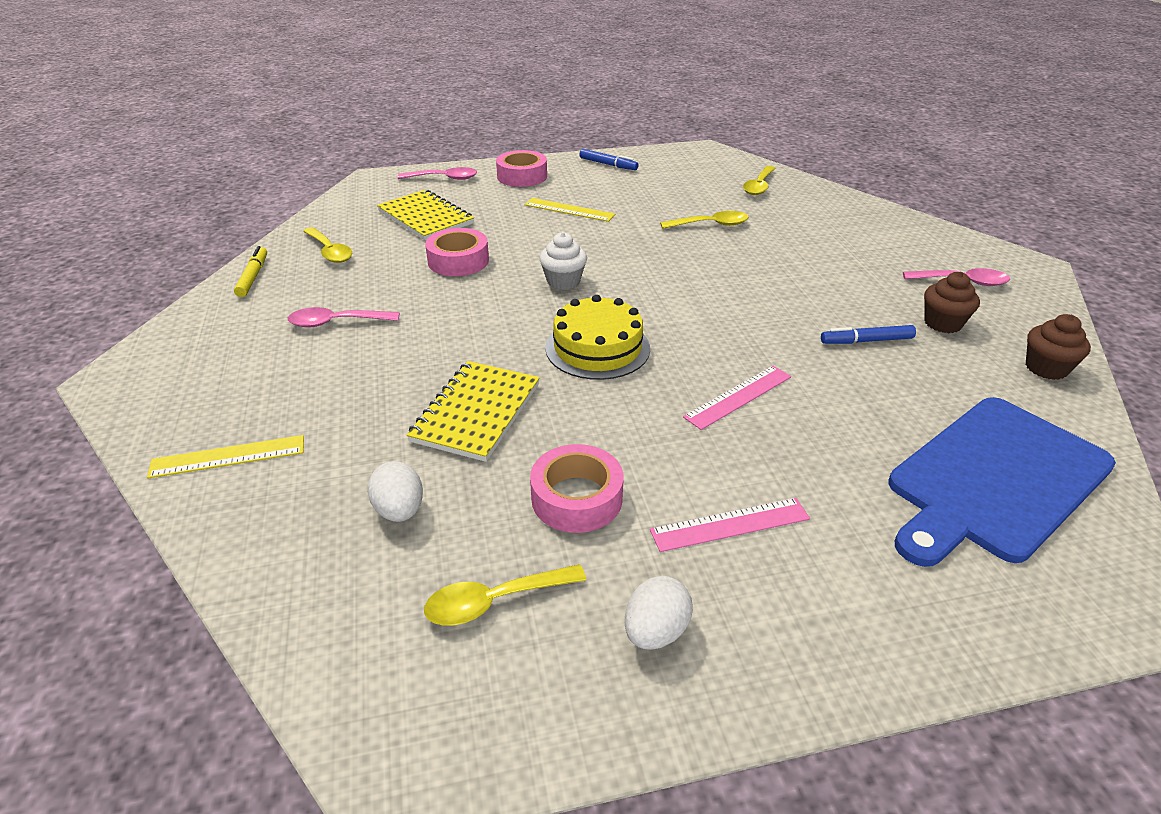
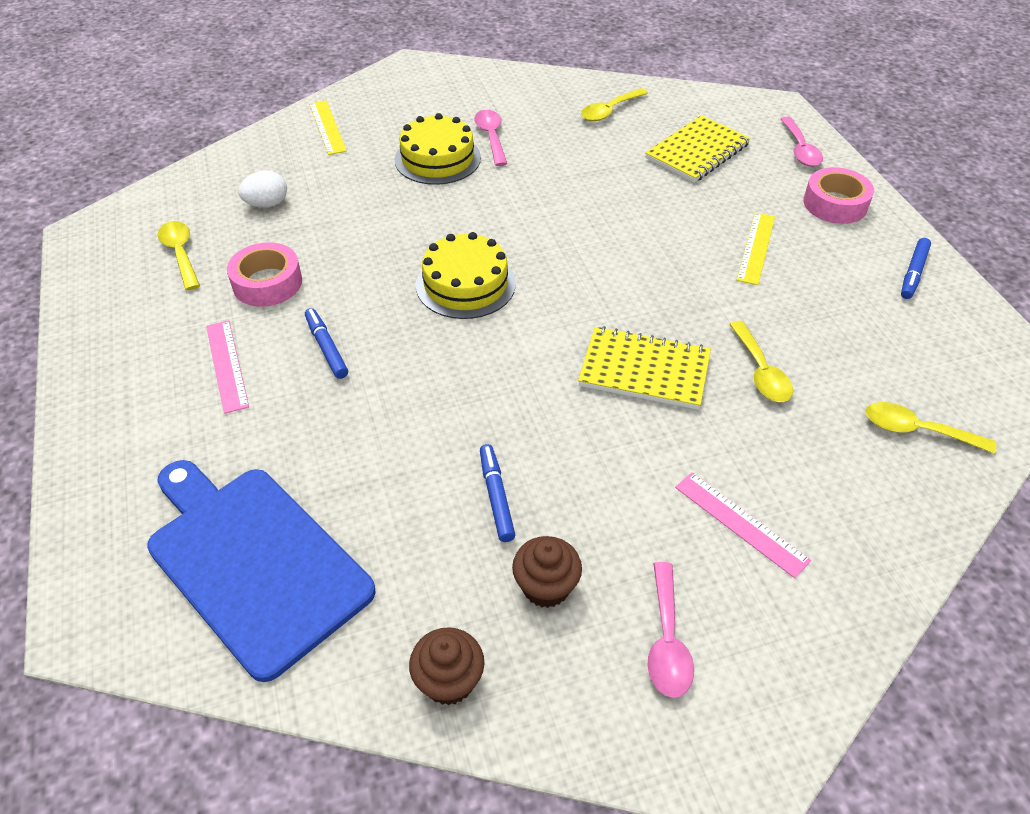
camera: 85 degrees right, 10 degrees up
yellow marker [234,246,267,297] -> none
yellow notebook [407,361,540,462] -> yellow notebook moved to [578,326,711,410]
pink tape [425,228,489,276] -> none
white cupcake [539,232,587,290] -> none
white egg [625,576,693,650] -> none
pink ruler [683,366,791,430] -> pink ruler moved to [675,472,811,578]
none -> blue marker [305,308,348,379]
none -> yellow cake [395,113,481,185]

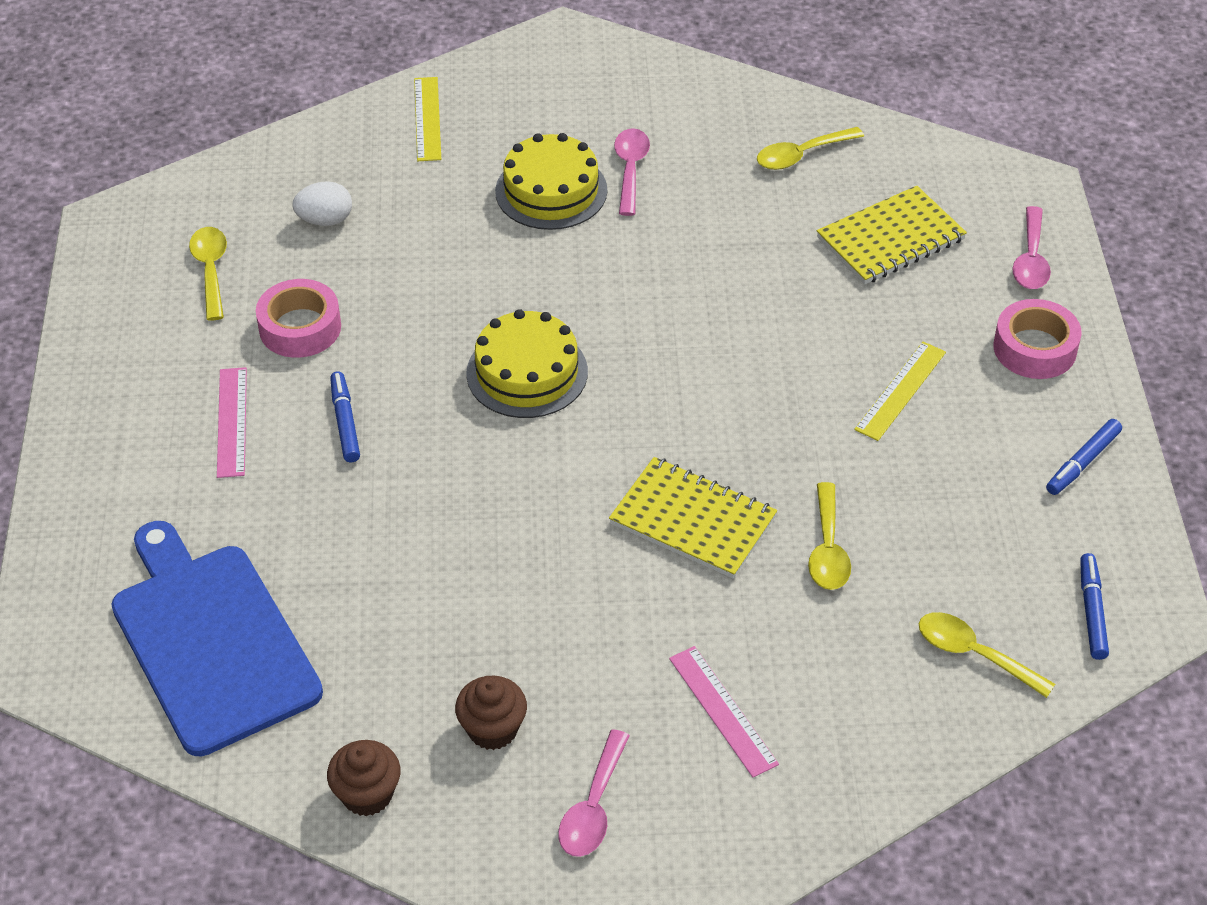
camera: 15 degrees right, 0 degrees up
blue marker [480,444,515,542] -> blue marker moved to [1080,553,1109,660]

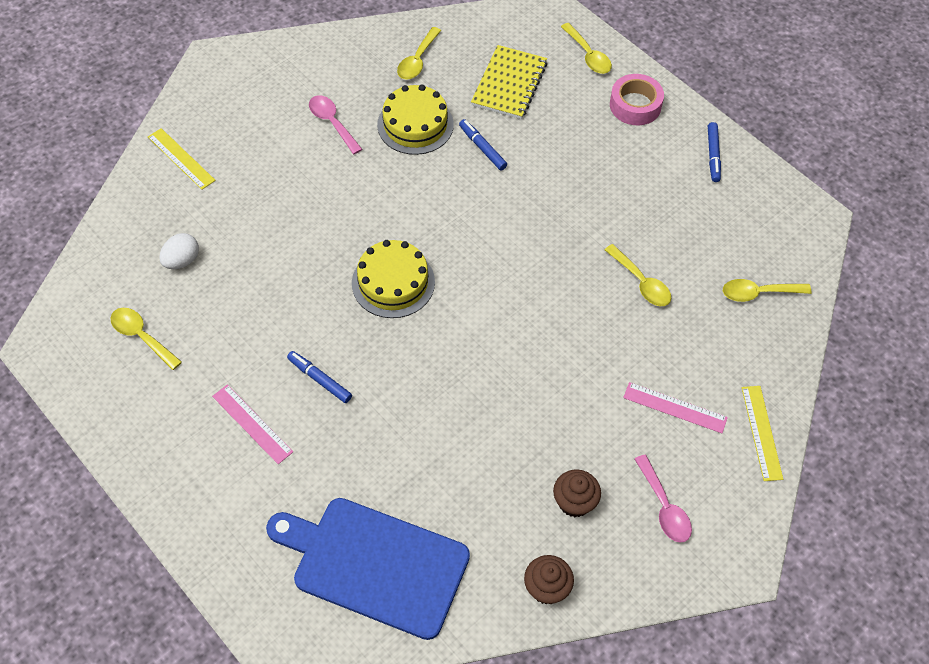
camera: 40 degrees left, 10 degrees up
pink tape [256,279,341,358] -> none
yellow cake [495,133,607,230] -> yellow cake moved to [377,85,454,155]
yellow notebook [609,457,777,579] -> none
yellow ruler [854,341,946,441] -> yellow ruler moved to [742,386,783,481]
pink spoon [1012,206,1051,289] -> yellow spoon [561,23,612,74]
blue marker [1080,553,1109,660] -> blue marker moved to [459,119,507,170]

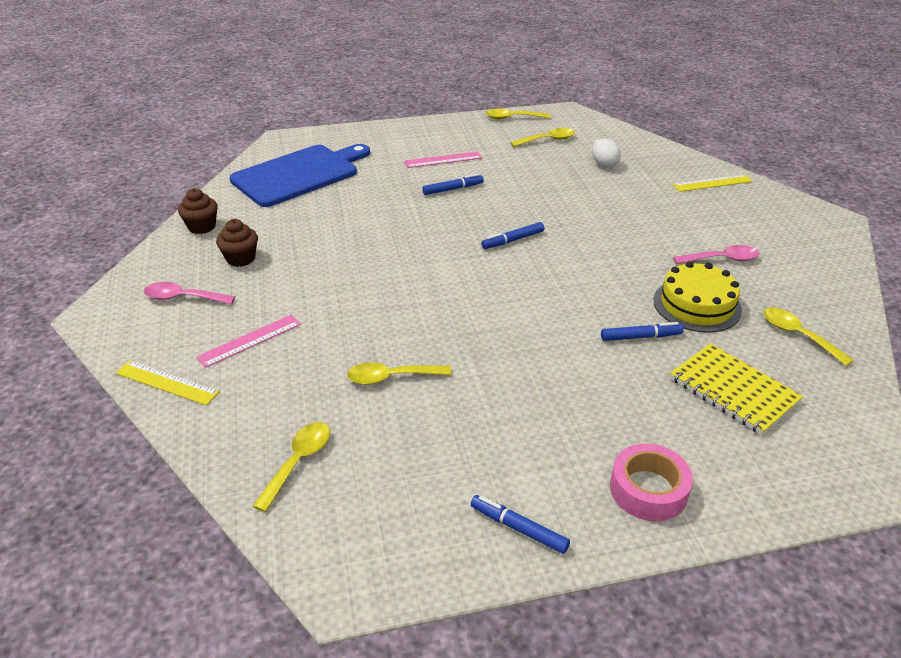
camera: 120 degrees right, 20 degrees down
yellow cake [352,240,435,318] -> blue marker [481,222,544,249]
yellow spoon [561,23,612,74] -> yellow spoon moved to [485,109,550,119]

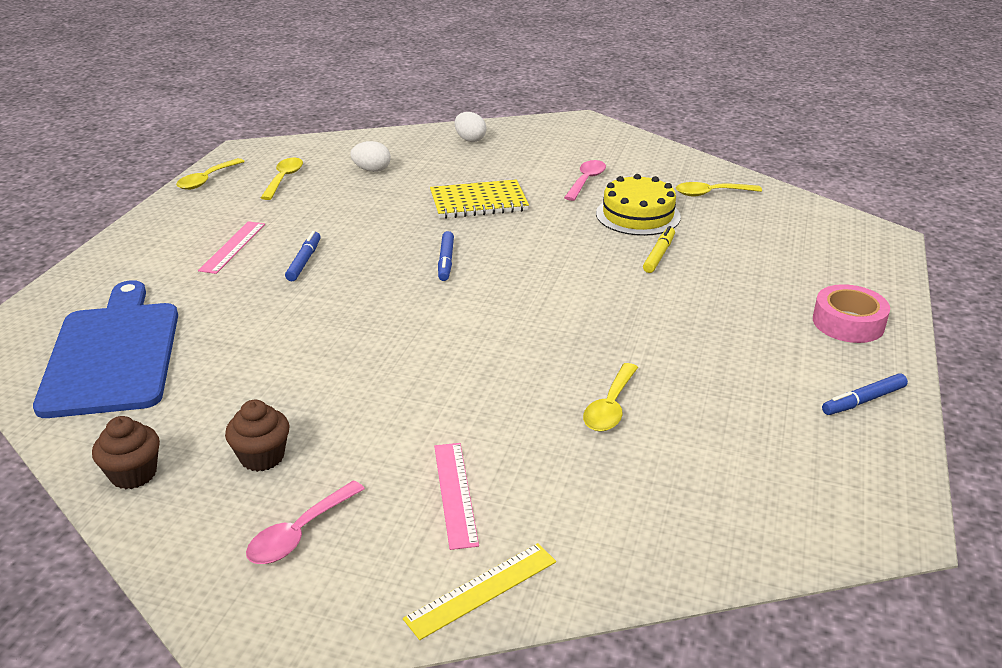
camera: 60 degrees left, 5 degrees down
yellow spoon [253,422,330,512] -> none
blue marker [601,322,684,341] -> yellow marker [643,226,675,273]
yellow notebook [670,343,803,435] -> yellow notebook moved to [430,179,529,219]
yellow ruler [672,174,752,192] -> white egg [454,112,487,142]

